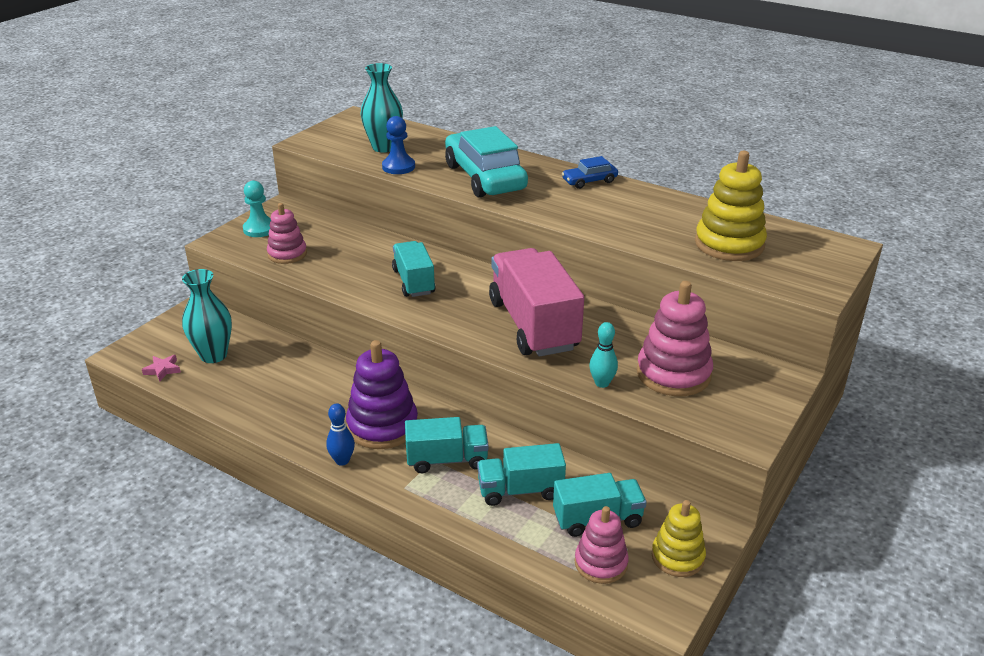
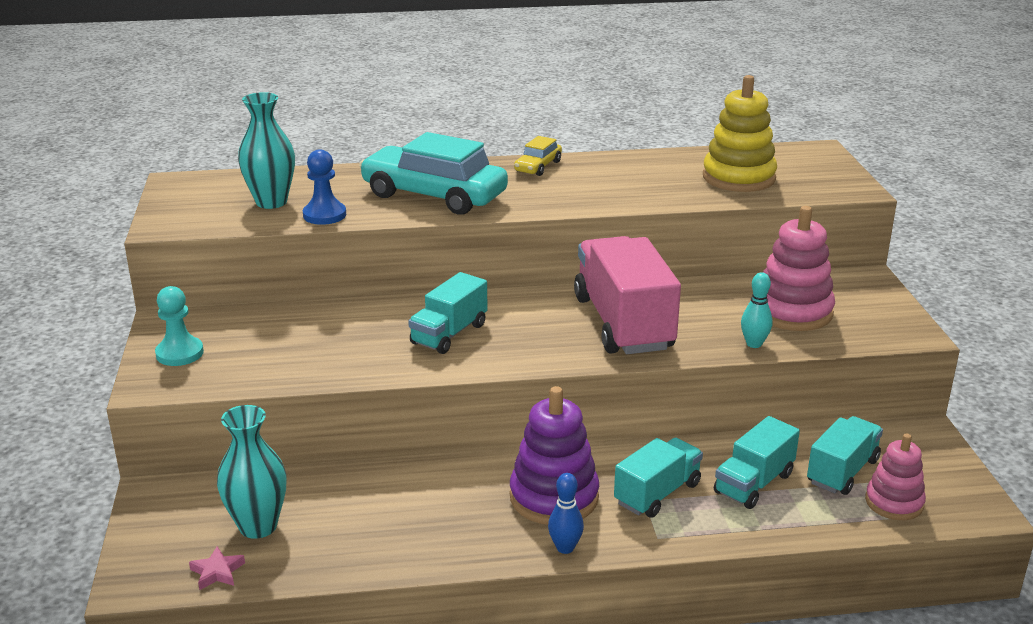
camera: 40 degrees left, 5 degrees down
pink stacking toy [267,203,307,264] -> none
turquoise truck [392,241,436,297] -> turquoise truck turned 90 degrees counterclockwise [408,272,488,354]
pink truck [489,248,584,357] -> pink truck turned 45 degrees clockwise [574,236,681,354]
blue car [562,156,618,189] -> yellow car [514,136,562,176]
yellow stacking toy [652,500,706,577] -> none

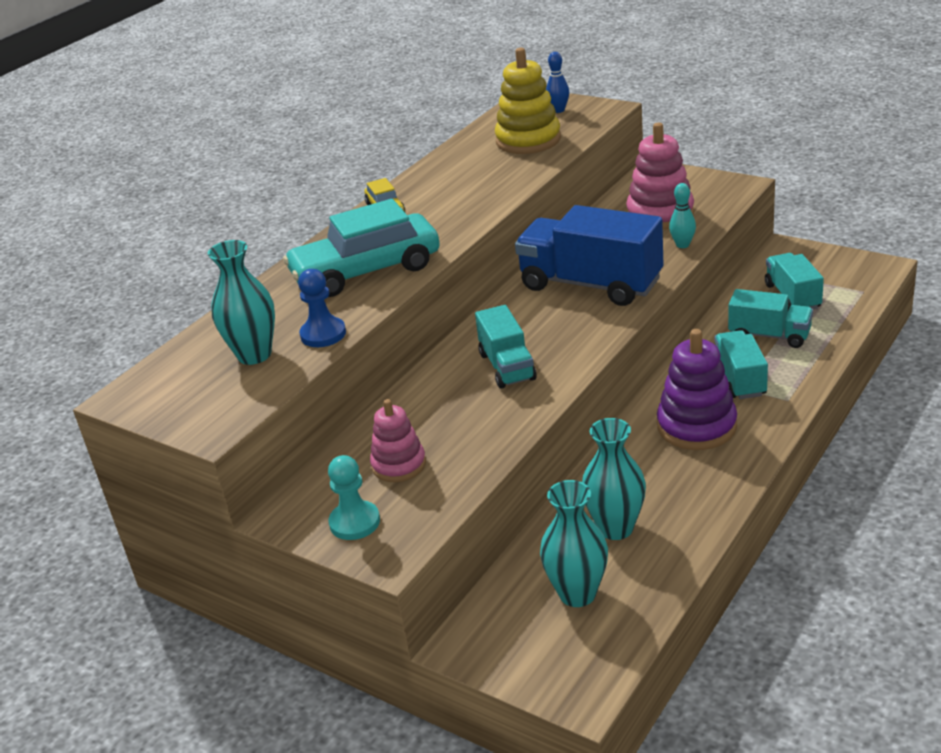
camera: 45 degrees left, 5 degrees up
pink star [189,546,245,590] -> none
blue bowling pin [548,473,584,554] -> blue bowling pin moved to [546,52,569,113]
pink truck [574,236,681,354] -> blue truck [515,205,663,306]
turquoise truck [714,416,800,509] -> turquoise truck turned 60 degrees counterclockwise [728,289,813,348]
pink stacking toy [865,434,926,520] -> pink stacking toy moved to [370,399,426,482]
none -> turquoise vase [582,418,646,540]

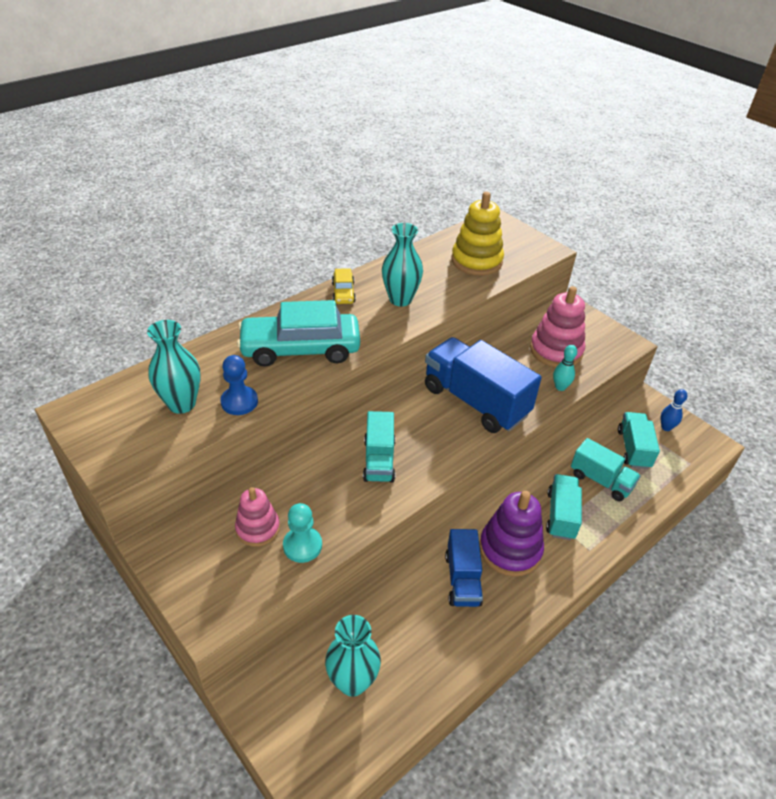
camera: 10 degrees right, 10 degrees up
turquoise pawn [328,455,380,540] -> turquoise pawn moved to [283,503,322,563]
blue bowling pin [546,52,569,113] -> blue bowling pin moved to [660,389,688,431]
turquoise vase [582,418,646,540] -> turquoise vase moved to [382,223,423,306]
none -> blue truck [445,529,483,607]

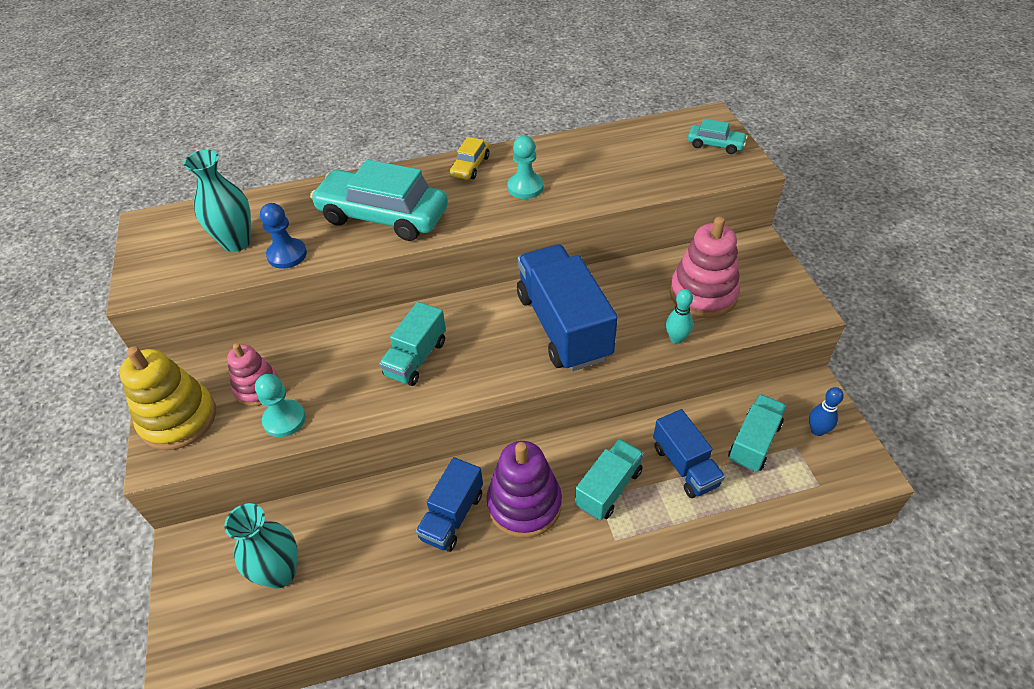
camera: 30 degrees right, 5 degrees up
turquoise vase [382,223,423,306] -> turquoise pawn [507,136,544,199]
yellow stacking toy [451,192,504,276] -> yellow stacking toy moved to [119,346,216,450]
turquoise truck [571,438,641,501] -> blue truck [653,409,725,498]
none -> turquoise car [688,119,748,154]

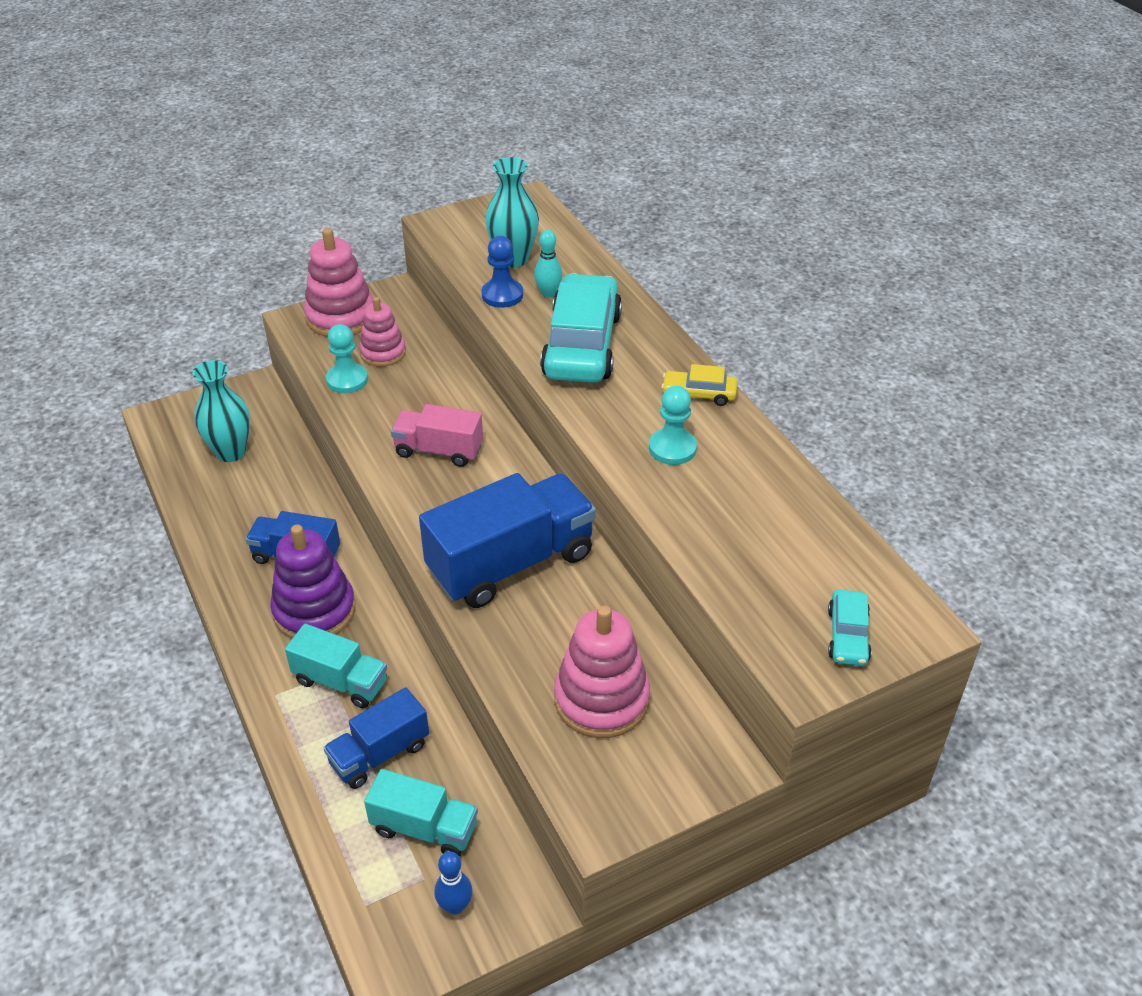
camera: 75 degrees right, 5 degrees down
yellow stacking toy [119,346,216,450] -> pink stacking toy [304,228,373,337]
turquoise truck [379,302,446,386] -> pink truck [391,404,483,467]
turquoise bowling pin [666,289,693,344] -> turquoise bowling pin moved to [534,230,562,297]

